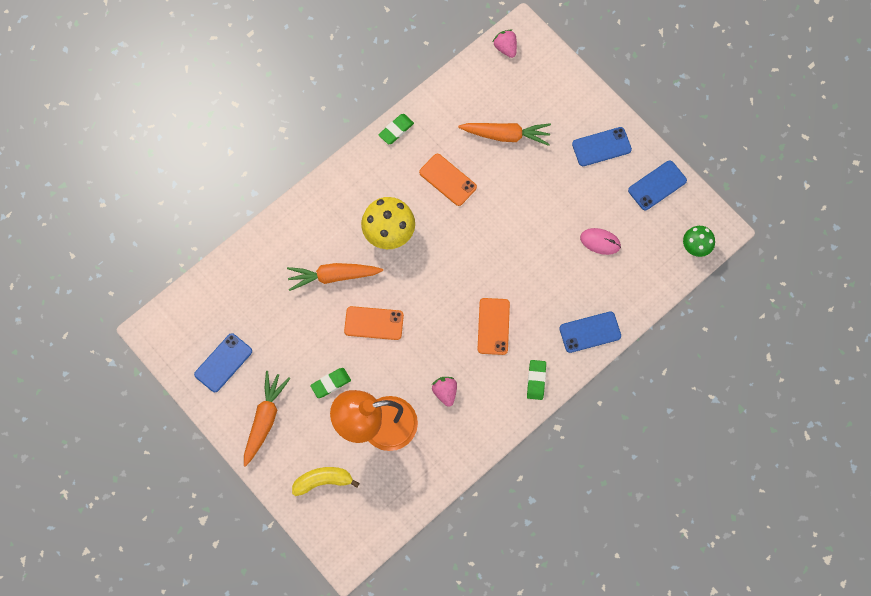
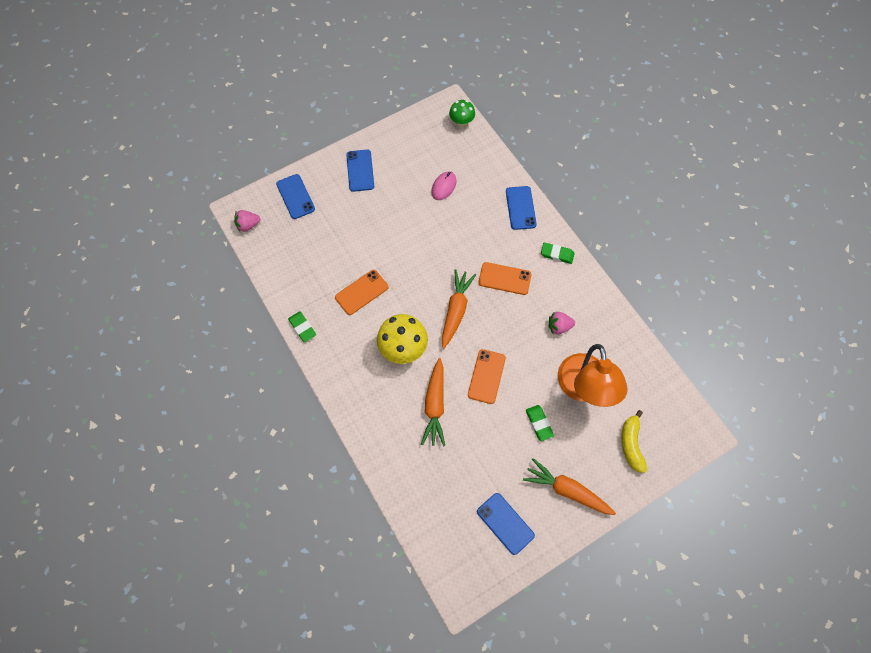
camera: 80 degrees left, 5 degrees down
orange carrot [458,123,551,146] -> orange carrot moved to [442,269,476,349]
blue phone [628,160,687,210] -> blue phone moved to [276,174,315,219]

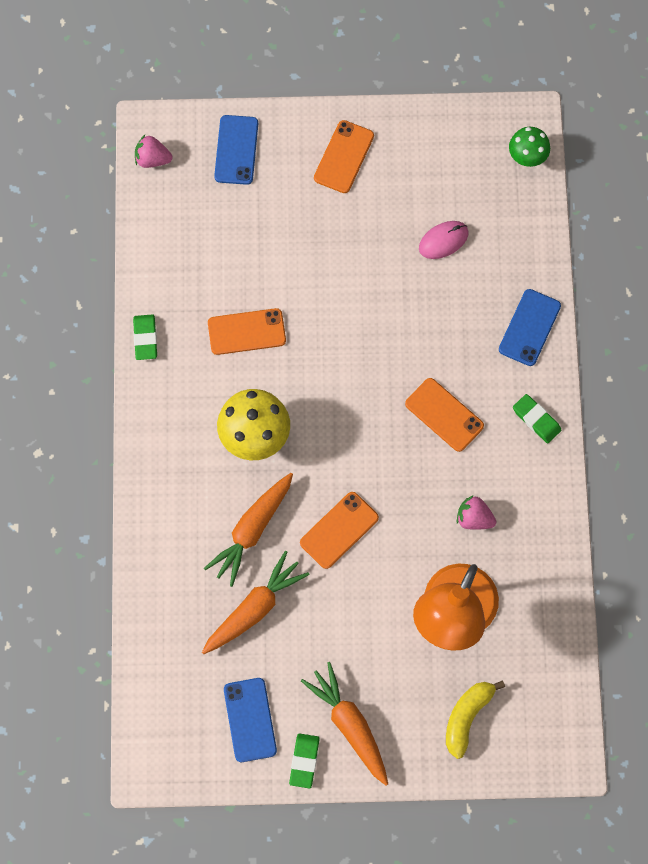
camera: 30 degrees right, 5 degrees up
blue phone [346,149,374,192] -> orange phone [314,120,374,193]
orange carrot [442,269,476,349] -> orange carrot moved to [202,551,310,654]
green eraser [526,405,554,441] -> green eraser moved to [289,733,320,788]

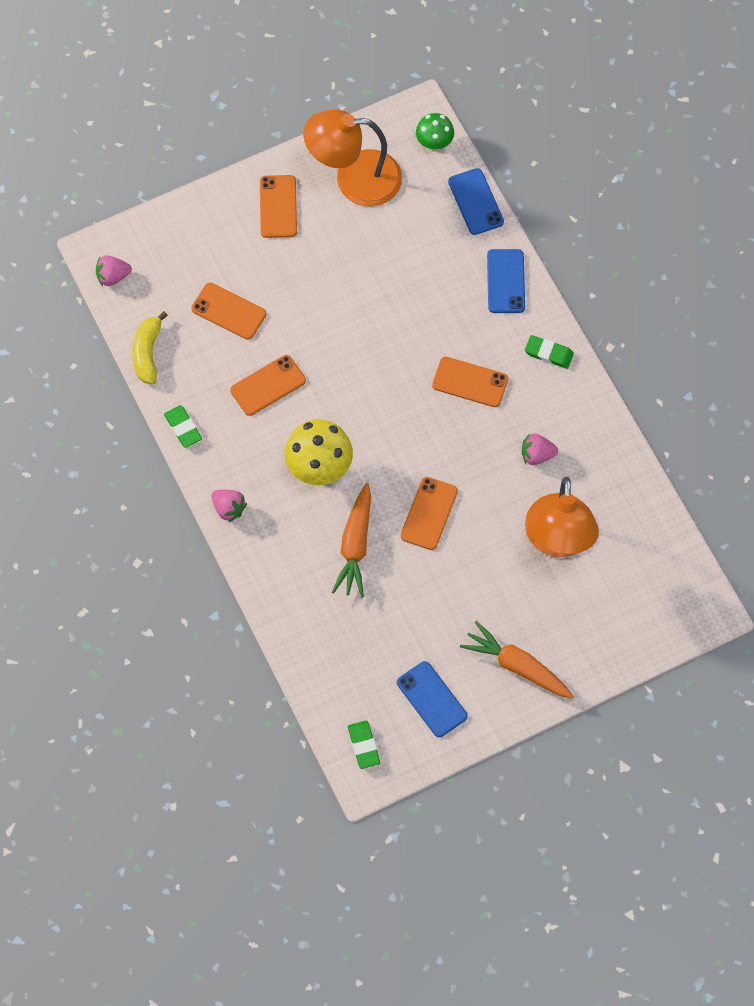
camera: 25 degrees left, 5 degrees down
orange carrot [202,551,310,654] -> none
blue phone [214,115,258,185] -> blue phone moved to [448,168,504,235]
green eraser [289,733,320,788] -> green eraser moved to [348,720,380,769]
pink mouse [419,221,468,259] -> none
yellow banana [446,680,505,759] -> yellow banana moved to [132,311,168,384]
none -> orange phone [191,283,266,340]
none -> pink strawberry [212,490,247,522]
none -> orange lamp [303,109,402,207]

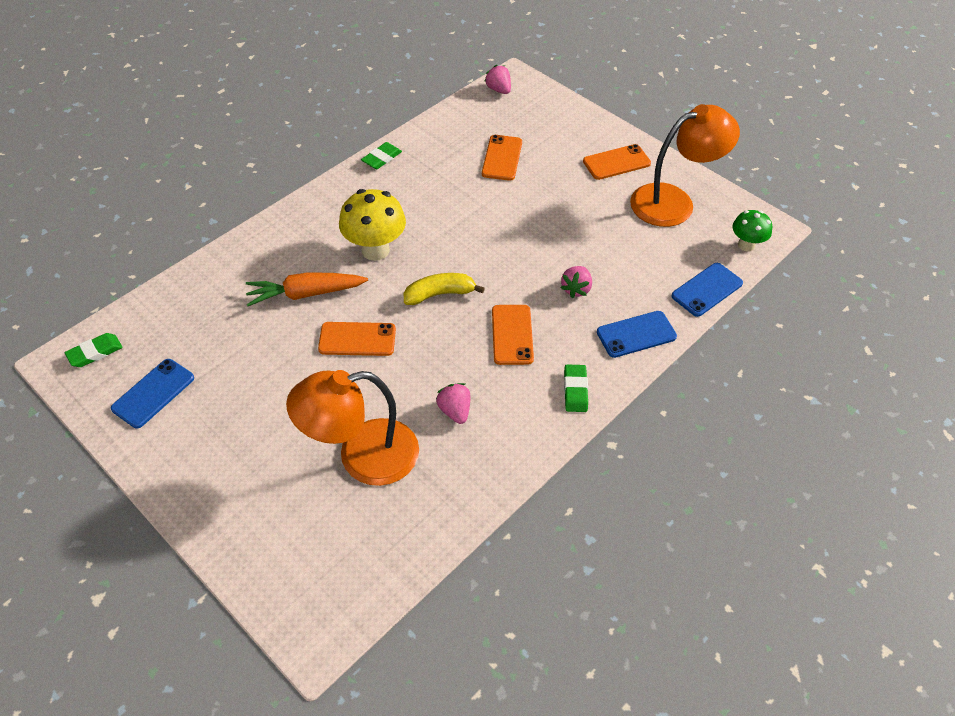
camera: 70 degrees right, 15 degrees down
yellow banana [132,311,168,384] -> yellow banana moved to [404,273,485,305]
pink strawberry [212,490,247,522] -> pink strawberry moved to [560,266,592,298]
orange phone [230,355,306,416] -> none
orange lamp [303,109,402,207] -> orange lamp turned 90 degrees clockwise [630,104,740,227]
orange carrot [460,621,574,699] -> none

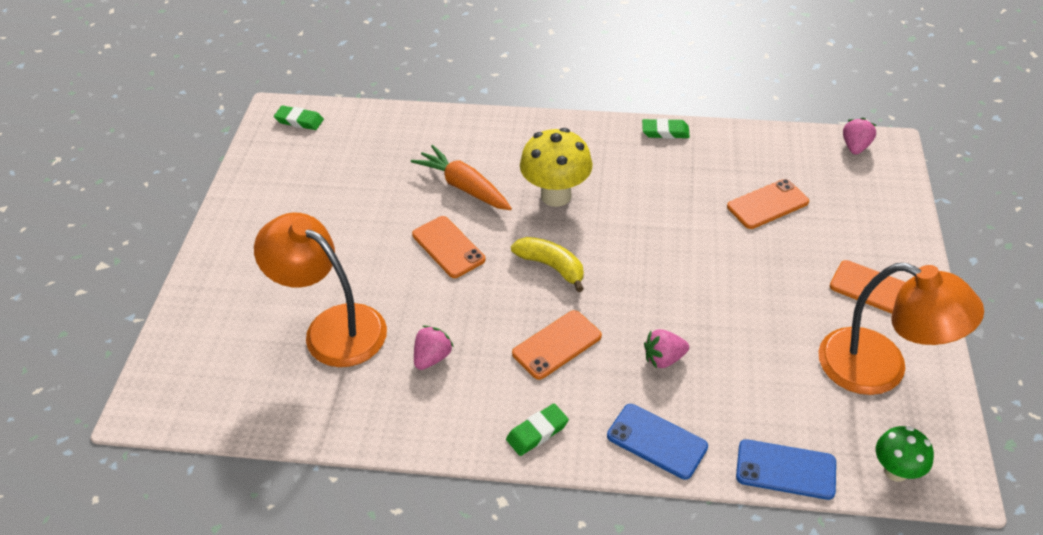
camera: 55 degrees right, 5 degrees down
blue phone [111,359,194,428] -> none

